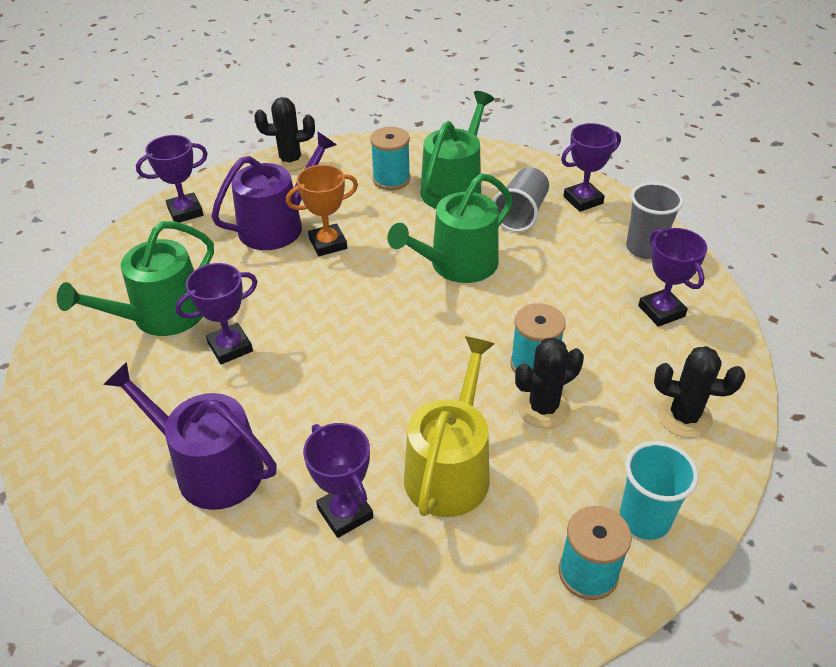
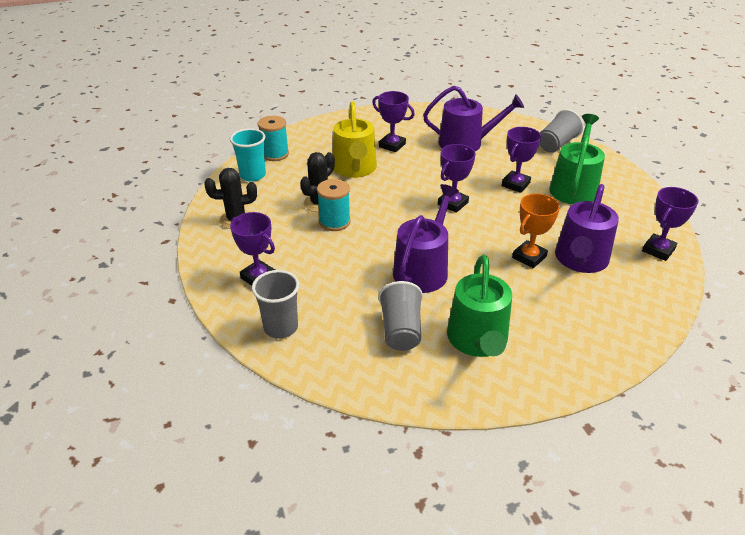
camera: 155 degrees right, 5 degrees down
black cactus [254,97,315,171] -> none
turquoise spool [370,127,410,190] -> none
green watering can [388,173,513,283] -> purple watering can [393,184,459,293]
purple trophy [561,123,621,212] -> purple trophy moved to [438,144,476,213]
none -> grey cup [539,109,584,153]

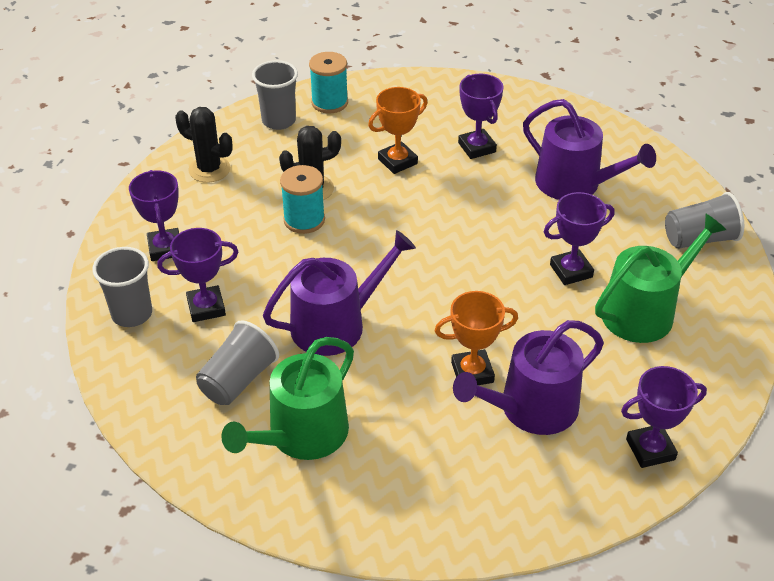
camera: 35 degrees right, 5 degrees up
turquoise cup [230,128,266,182] -> grey cup [252,60,298,130]
yellow watering can [333,101,377,178] -> orange trophy [368,87,428,174]
purple trophy [438,144,476,213] -> purple trophy moved to [157,228,238,322]

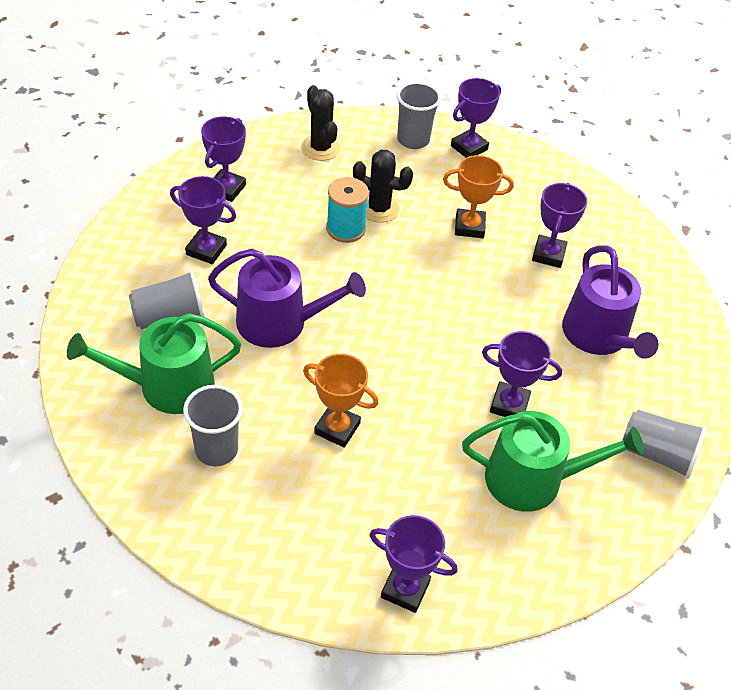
camera: 35 degrees right, 5 degrees up
grey cup [92,247,152,327] -> grey cup moved to [183,385,243,466]
turquoise spool [309,52,348,113] -> purple trophy [451,78,501,158]
purple watering can [453,320,604,435] -> none

